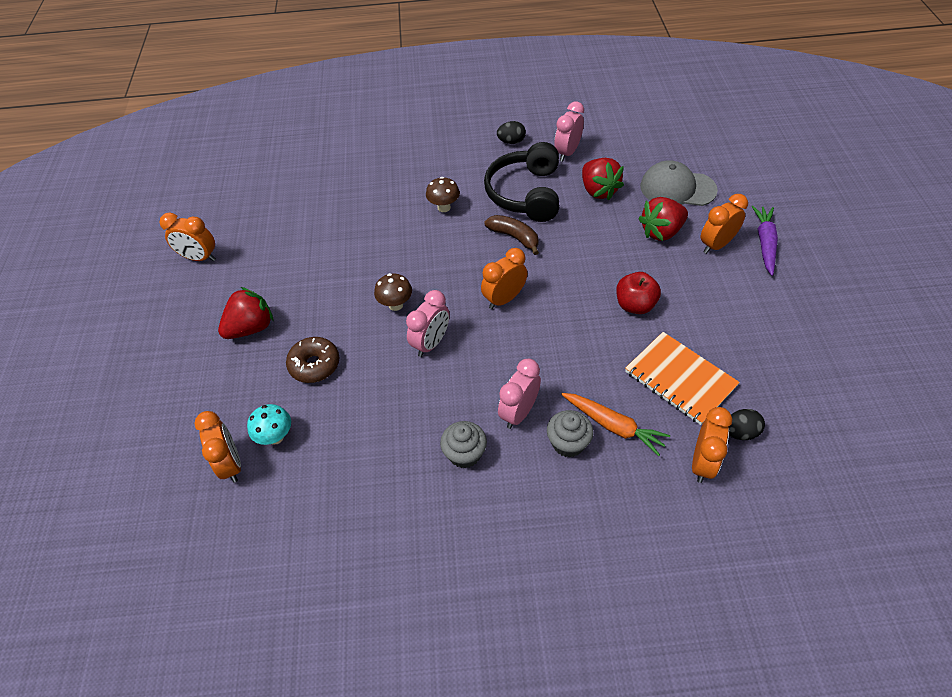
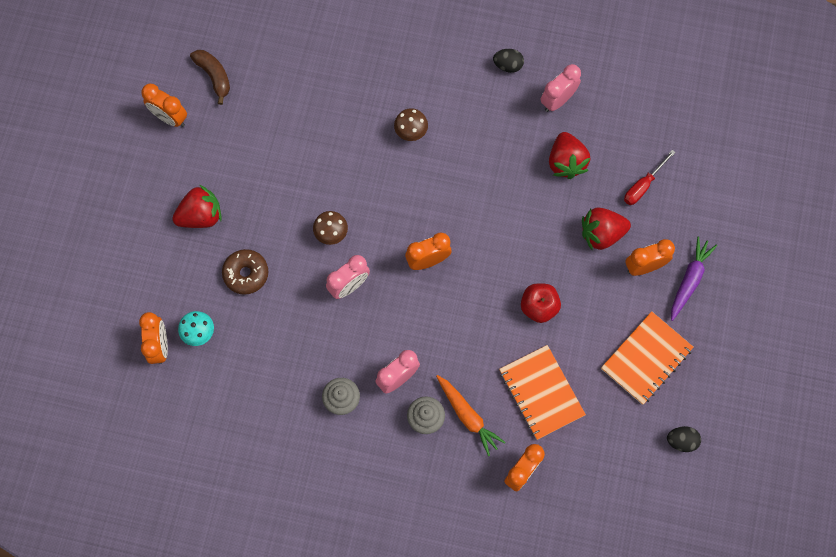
camera: 15 degrees right, 20 degrees up
black headphones [484,142,559,222] -> none
brown banana [484,215,539,255] -> brown banana moved to [190,50,230,105]
grey cap [640,160,718,206] -> red screwdriver [624,150,676,205]
black egg [728,409,765,440] -> black egg moved to [667,426,701,452]
none -> orange notebook [601,311,694,405]

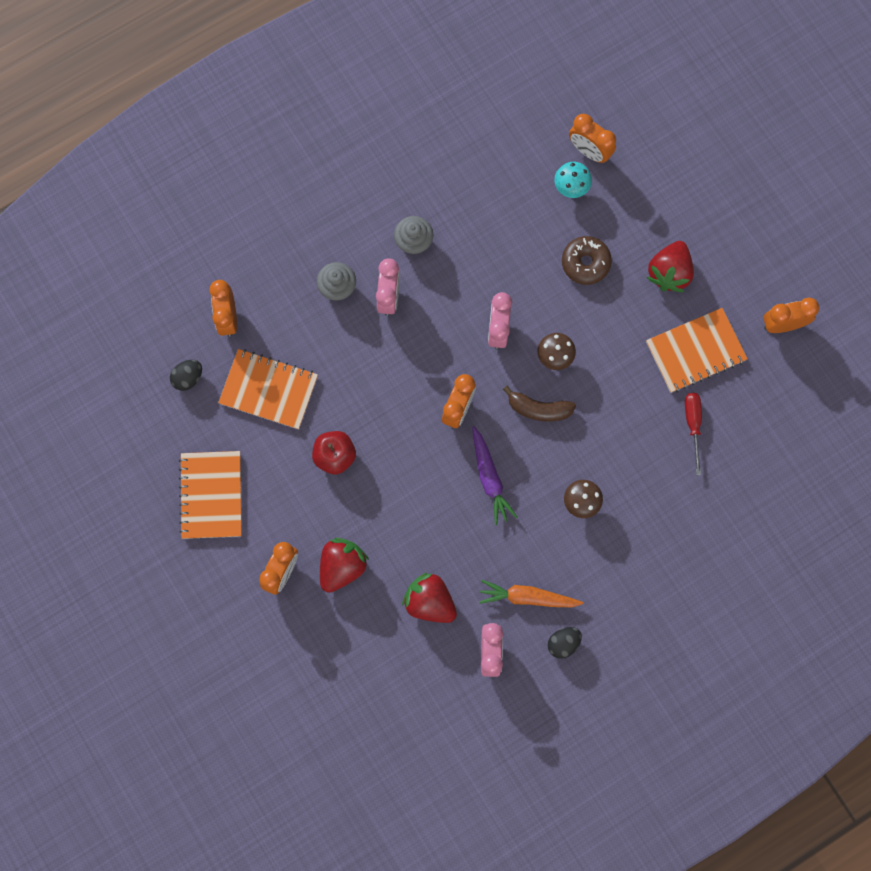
camera: 135 degrees right, 5 degrees up
brown banana [190,50,230,105] -> brown banana moved to [503,386,576,422]
orange carrot [436,375,506,456] -> orange carrot moved to [479,580,584,607]
red screwdriver [624,150,676,205] -> red screwdriver moved to [685,393,702,475]
black egg [667,426,701,452] -> black egg moved to [170,360,202,391]
purple carrot [671,237,717,321] -> purple carrot moved to [472,426,518,525]
none -> orange notebook [646,308,748,393]

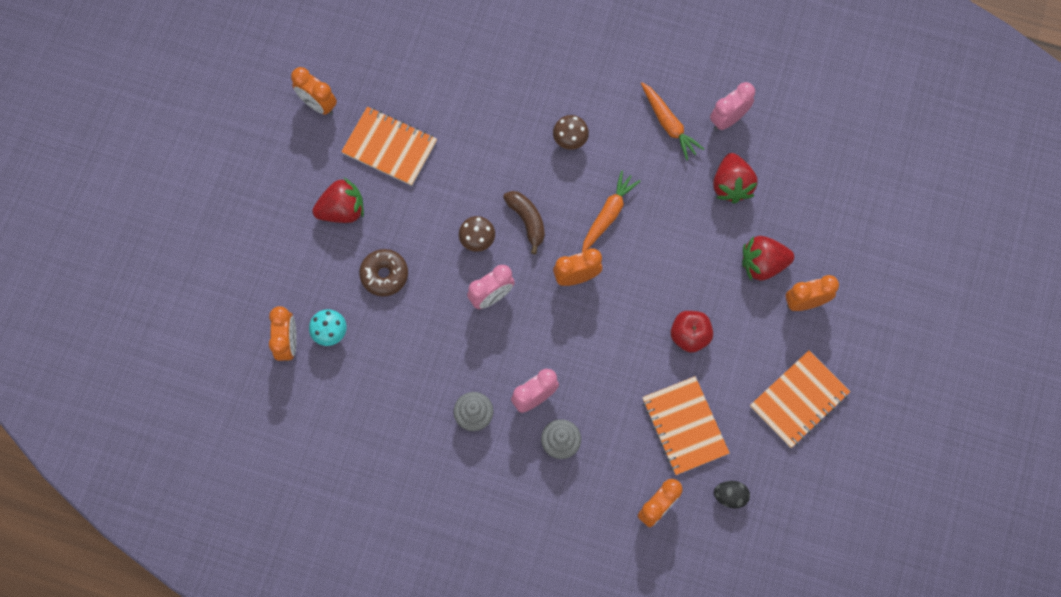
camera: 130 degrees left, 5 degrees down
purple carrot [472,426,518,525] -> orange carrot [582,170,640,253]
black egg [547,627,582,659] -> none
red screwdriver [685,393,702,475] -> none

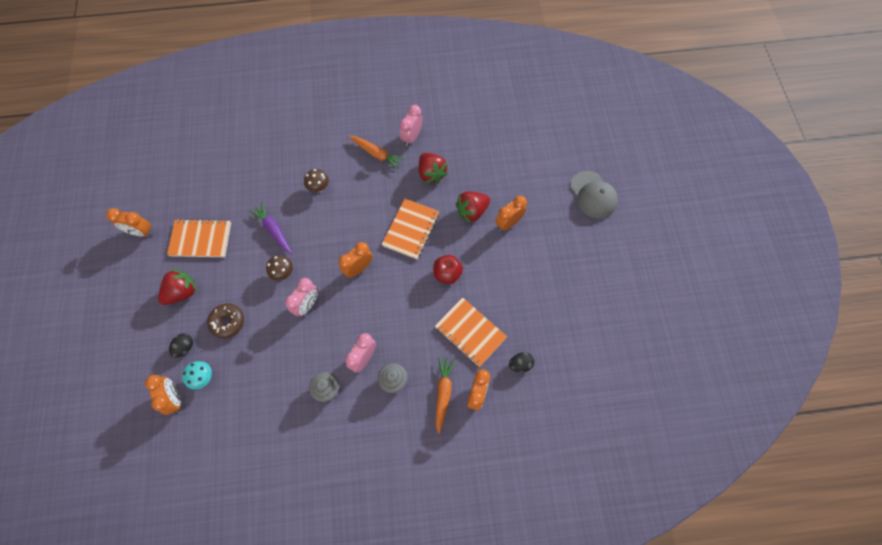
camera: 25 degrees left, 5 degrees down
brown banana [503,191,545,254] -> none
orange carrot [582,170,640,253] -> orange carrot moved to [436,357,455,434]
orange notebook [750,350,850,448] -> orange notebook moved to [381,199,439,259]
none -> black egg [169,333,193,358]
none -> purple carrot [249,203,292,254]
none -> grey cap [570,171,618,219]

